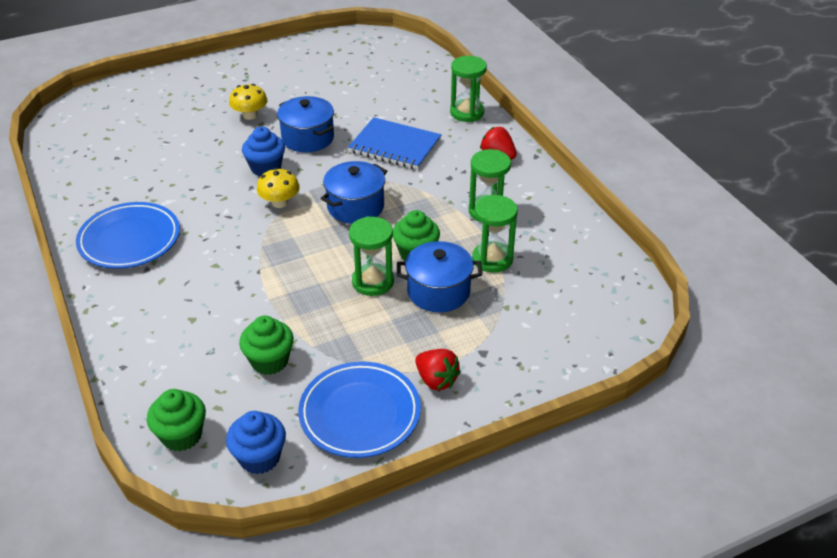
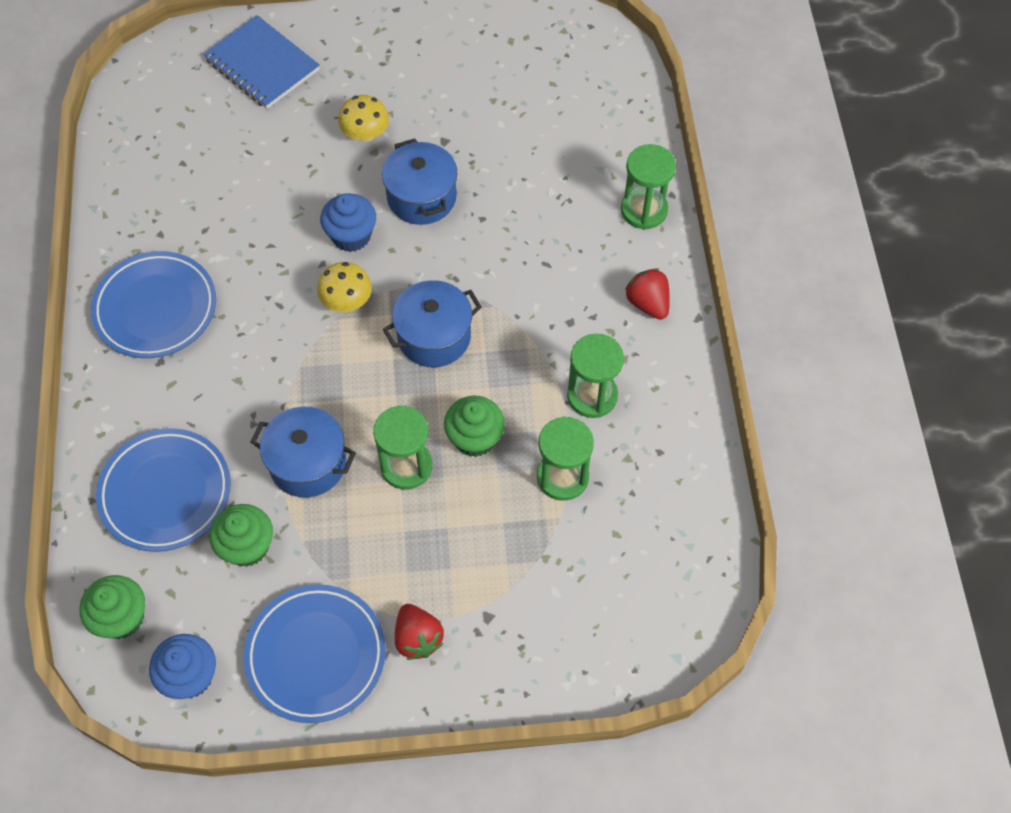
camera: 20 degrees right, 20 degrees up
blue notebook [348,117,441,169] -> blue notebook moved to [203,15,320,109]
blue pot [397,241,482,312] -> blue pot moved to [250,407,356,498]
none -> blue plate [96,428,231,552]

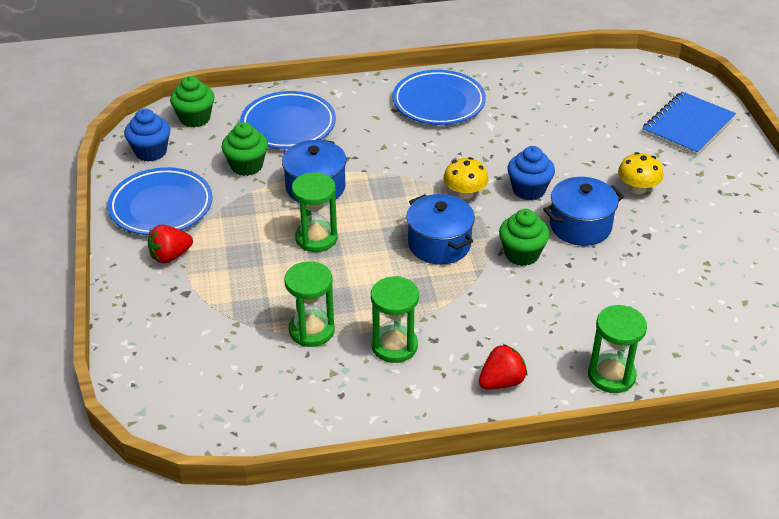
camera: 85 degrees right, 20 degrees down
green cupcake [444,396,505,457] -> green cupcake moved to [499,209,550,266]

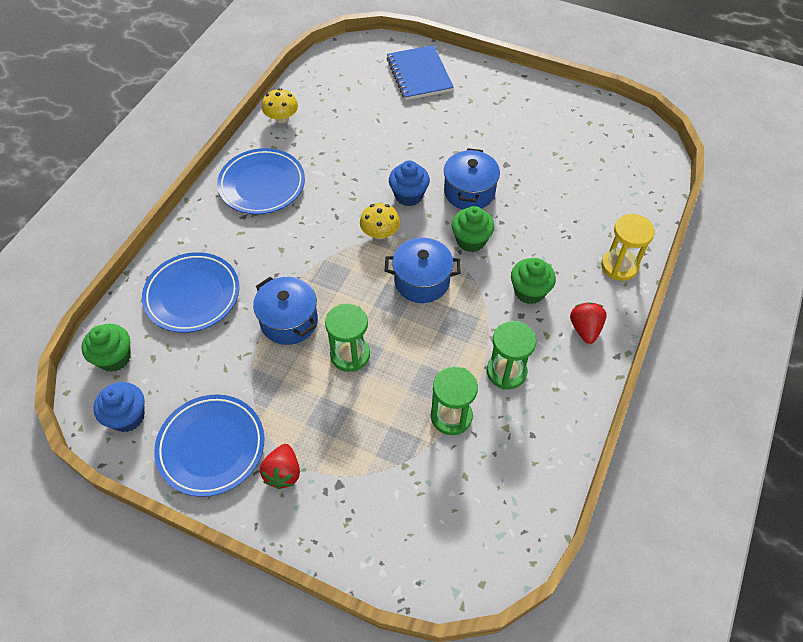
camera: 55 degrees left, 15 degrees up
green cupcake [222,122,268,176] -> green cupcake moved to [511,258,556,304]
green hourglass [588,305,647,393] -> yellow hourglass [601,214,655,281]
yellow mushroom [618,152,664,194] -> yellow mushroom moved to [262,88,298,123]

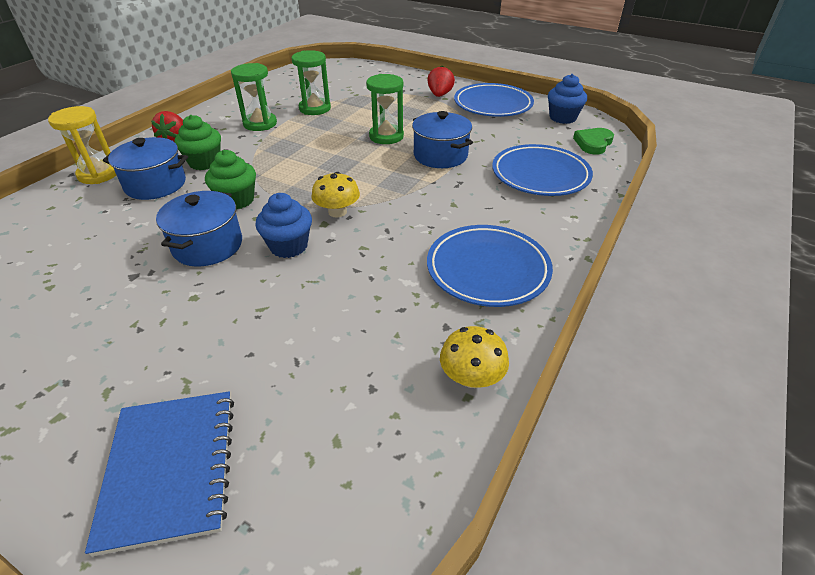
camera: 175 degrees left, 15 degrees down
green cupcake [81,323,131,372] -> green heart [573,128,614,155]
blue pot [385,237,461,303] -> blue pot moved to [103,137,188,200]

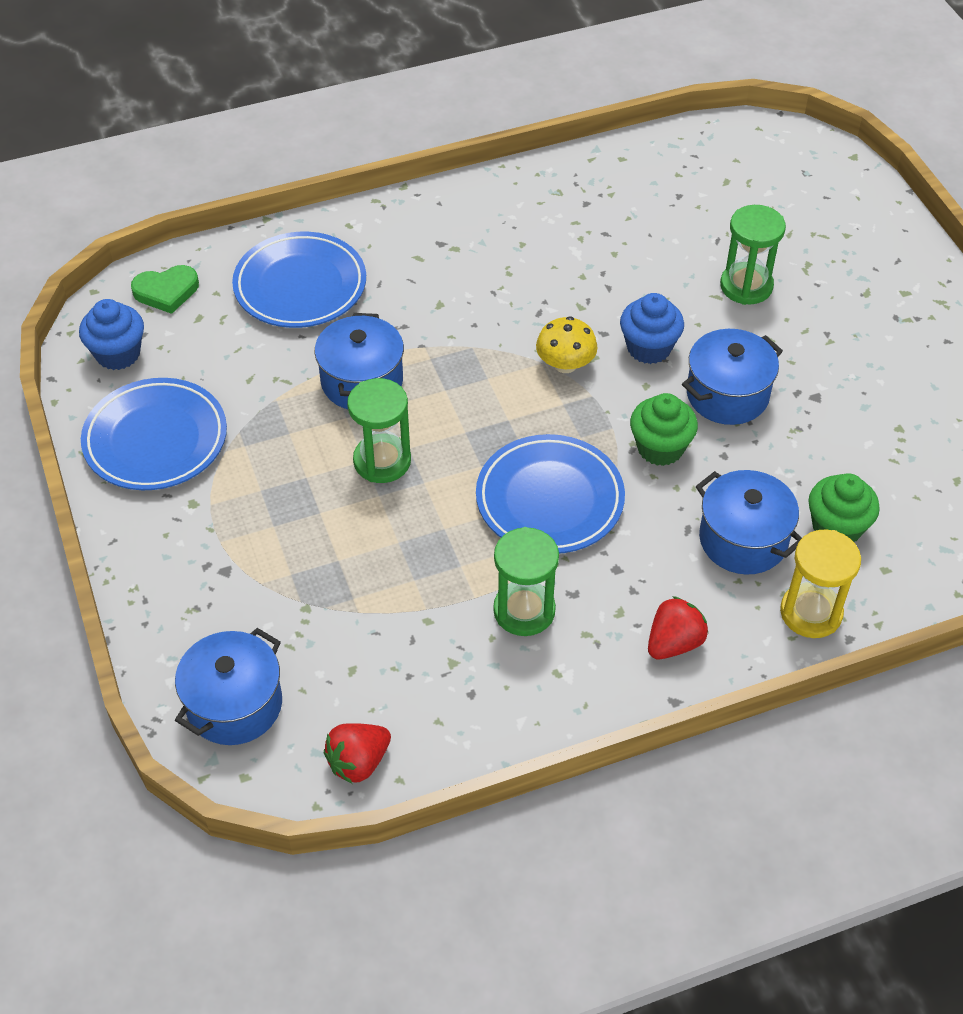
camera: 140 degrees left, 10 degrees up
blue notebook [85,392,234,556] -> none
green cupcake [174,115,221,170] -> green cupcake moved to [808,473,880,542]
green hourglass [291,50,331,115] -> green hourglass moved to [720,205,786,305]
red strawberry [427,66,455,97] -> red strawberry moved to [324,723,391,784]
blue plate [427,225,553,307] -> blue plate moved to [476,434,625,553]
yellow mushroom [440,326,509,388] -> none
none -> blue pot [175,628,282,745]

